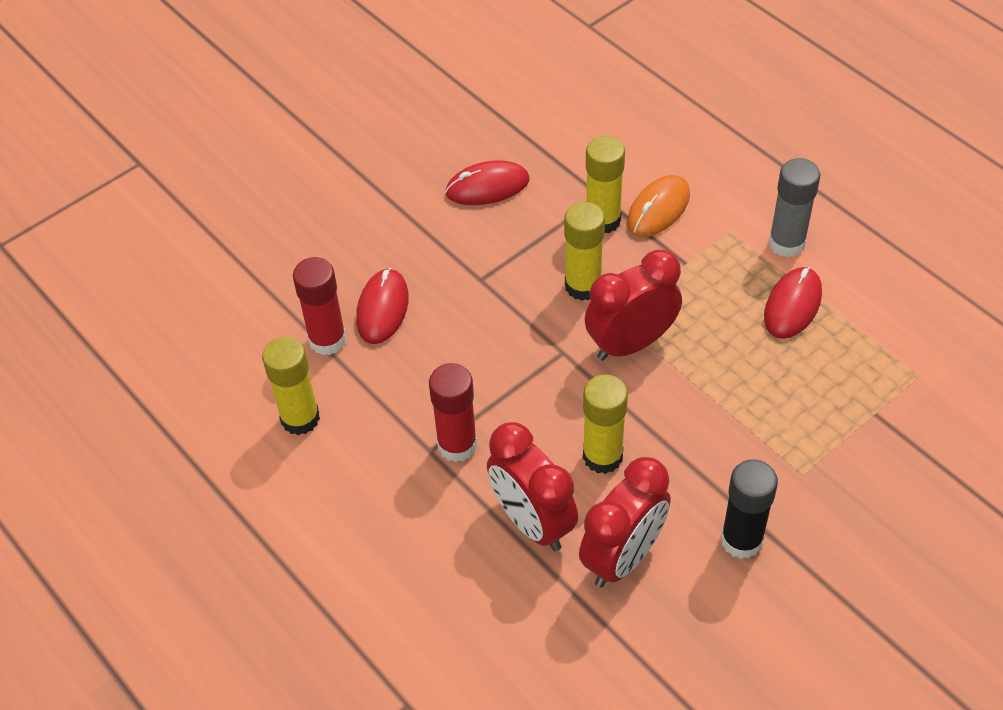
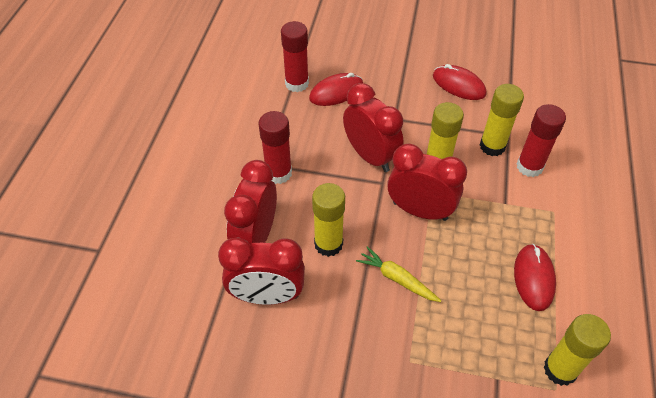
camera: 50 degrees right, 0 degrees up
yellow glue stick [262,337,320,435] -> yellow glue stick moved to [543,314,611,386]
orange mouse [627,175,690,237] -> red glue stick [517,104,566,177]
black glue stick [721,459,778,559] -> none
red mouse [764,267,822,339] -> red mouse turned 75 degrees counterclockwise [514,244,556,311]
grey glue stick [768,158,820,257] -> none
none -> red clock [343,83,404,172]
none -> yellow carrot [356,246,441,302]

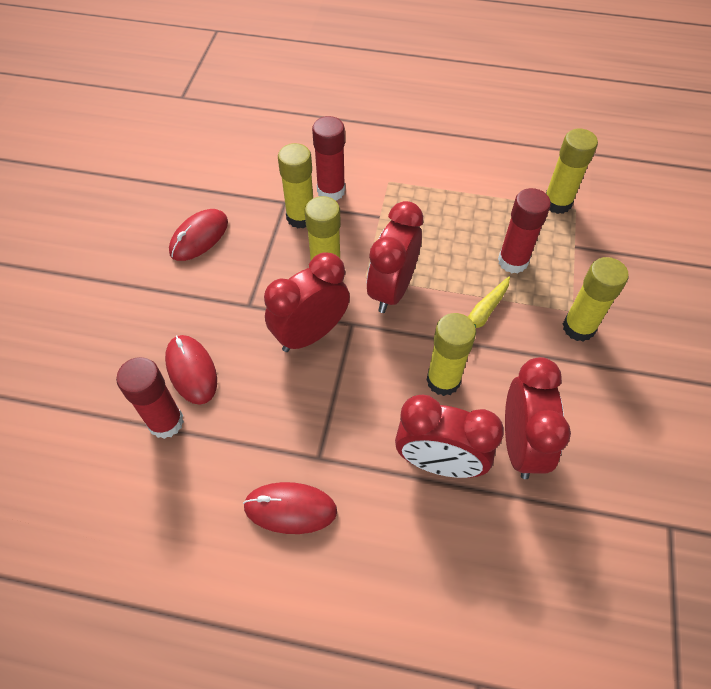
camera: 90 degrees left, 5 degrees up
red glue stick [258,111,292,184] -> red glue stick moved to [498,188,551,274]
red mouse [514,244,556,311] -> red mouse moved to [243,482,337,534]
none -> yellow glue stick [563,257,629,342]

